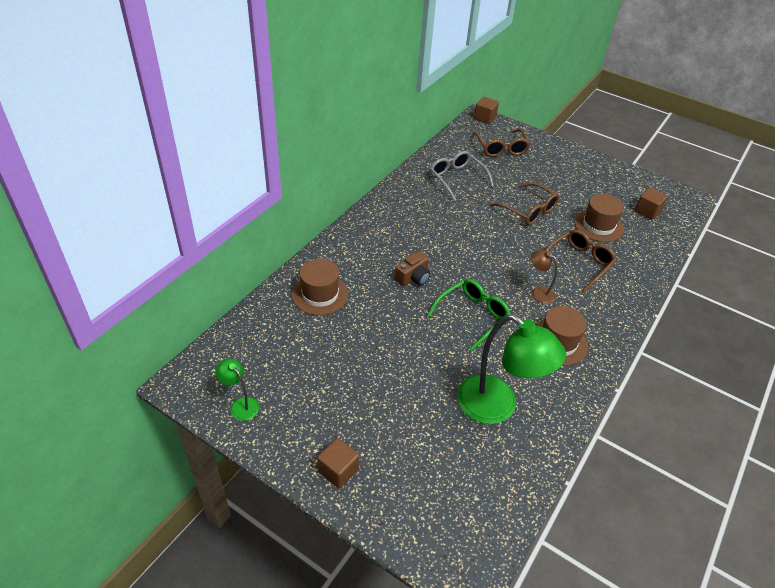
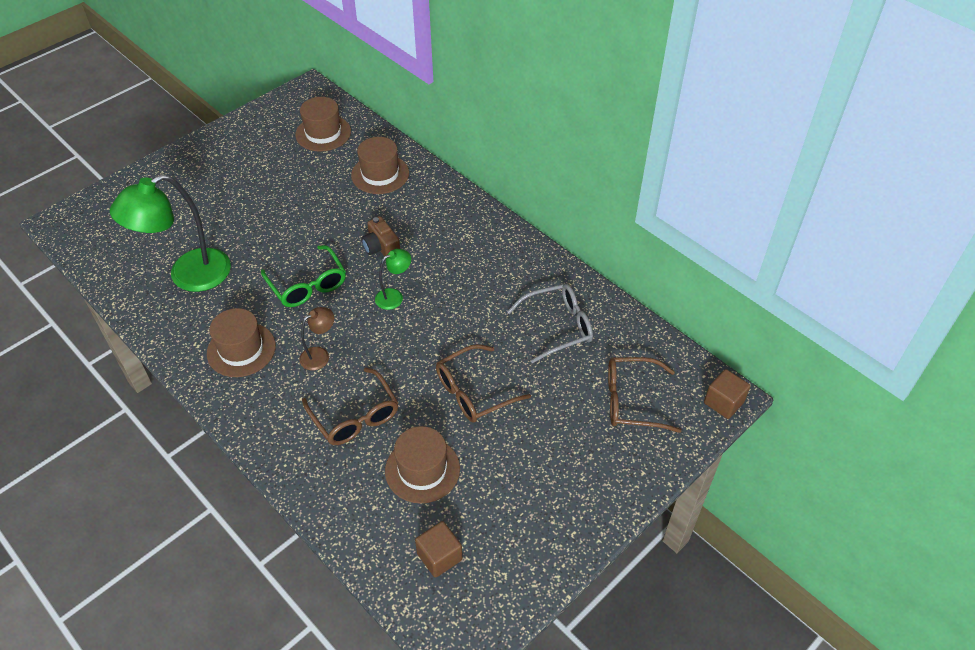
camera: 105 degrees right, 5 degrees up
green lamp [215,359,259,421] -> green lamp moved to [375,249,411,310]
brown cube [317,438,359,488] -> none
none -> brown hat [295,97,351,152]

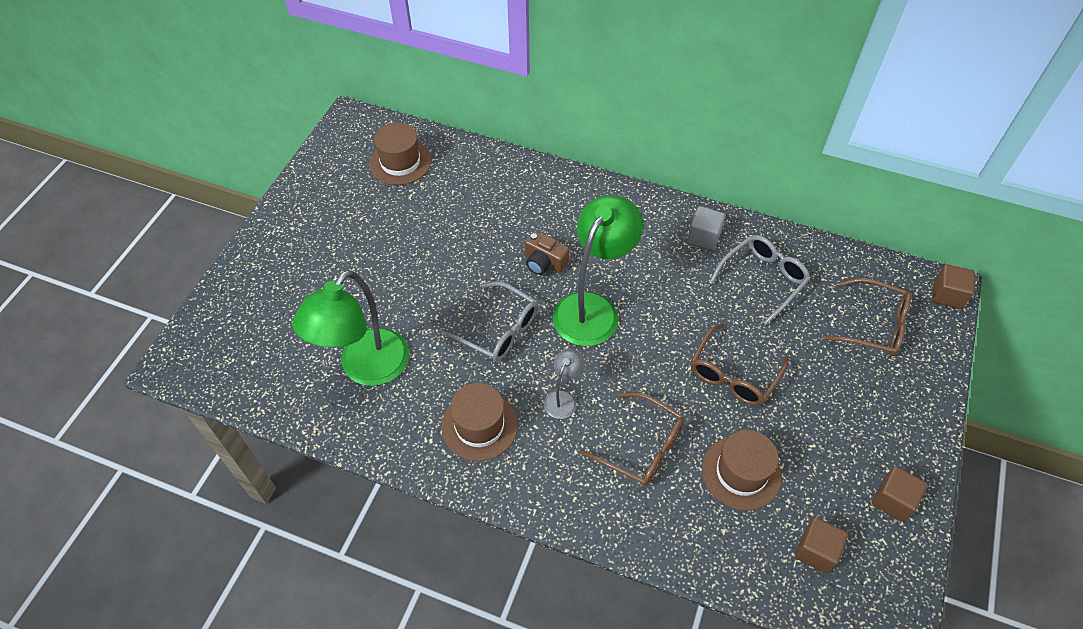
camera: 25 degrees left, 5 degrees up
green glasses [261,245,346,307] -> grey glasses [441,281,538,362]
brown lamp [299,307,334,370] -> grey lamp [544,349,585,419]
brown hat [351,137,409,194] -> none
green lamp [375,249,411,310] -> green lamp [553,195,643,346], size x2.15
brown glasses [608,357,681,433] -> brown glasses turned 135 degrees counterclockwise [823,278,912,356]
none -> grey cube [687,206,725,250]
none -> brown cube [872,466,927,522]

